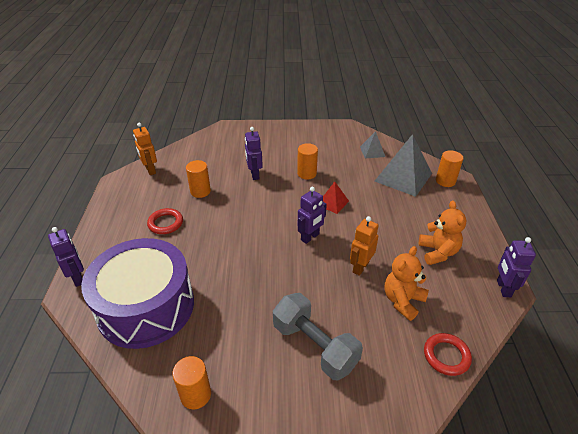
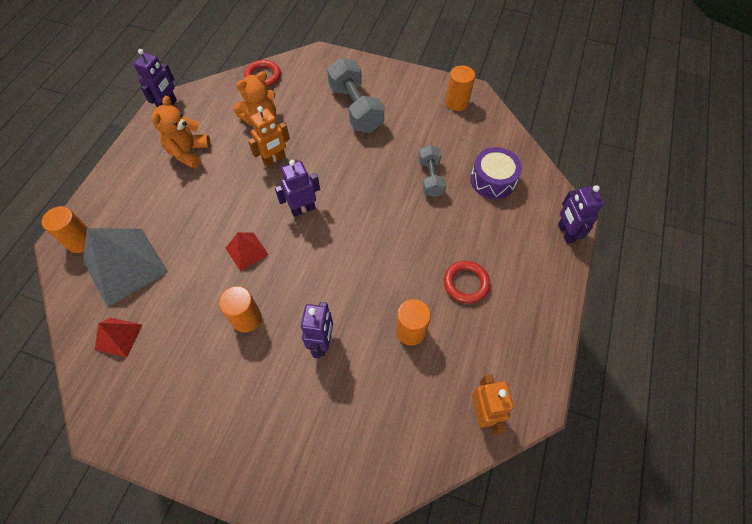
camera: 160 degrees left, 20 degrees up
purple drum [81,238,194,349] -> purple drum [470,147,522,199], size x0.48
grey pyramid [360,131,385,159] -> red pyramid [95,318,142,357]
none -> grey dumbbell [419,145,446,197]

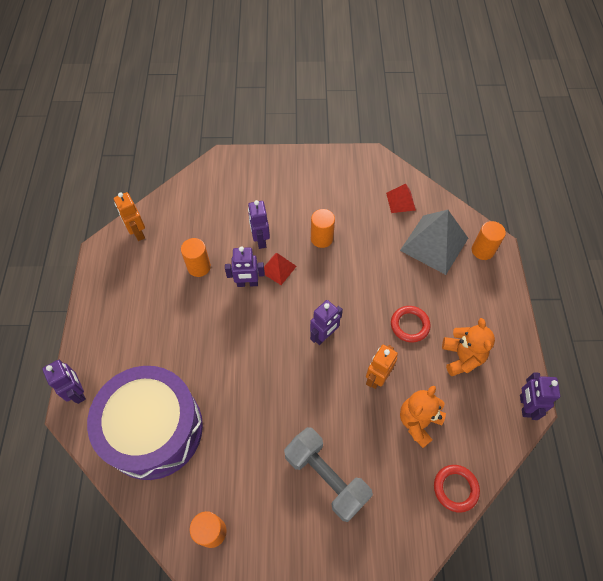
camera: 160 degrees right, 0 degrees up
red pyramid [226,232,269,271] -> red pyramid moved to [264,253,297,285]
grey dumbbell [419,145,446,197] -> none
red ring [444,261,490,304] -> red ring moved to [391,306,431,343]
purple drum [470,147,522,199] -> purple drum [87,366,203,480], size x2.06
none -> purple robot [225,246,265,287]

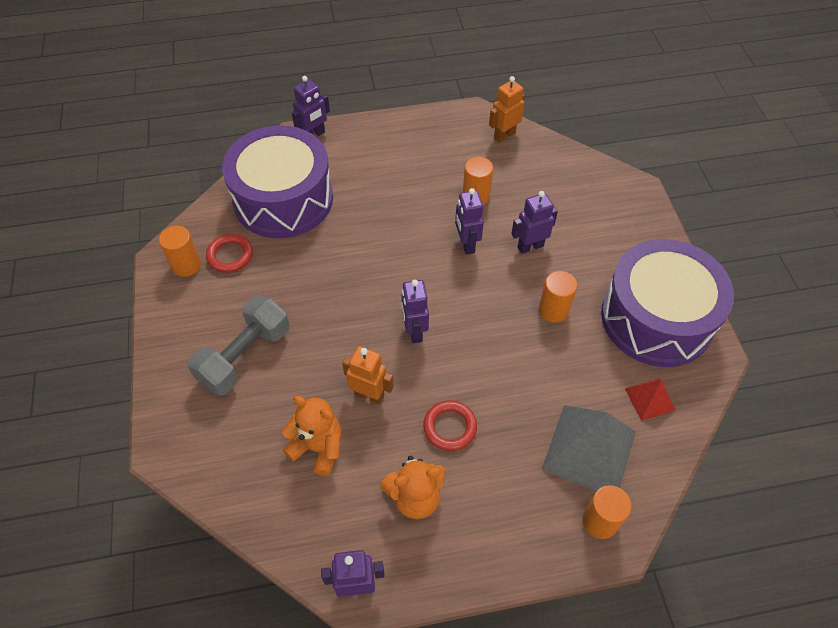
camera: 80 degrees right, 5 degrees down
red pyramid [264,253,297,285] -> none
purple robot [310,300,343,345] -> purple robot turned 45 degrees clockwise [401,280,429,343]
red ring [434,465,480,513] -> red ring moved to [206,234,253,273]
none -> purple drum [601,239,734,367]

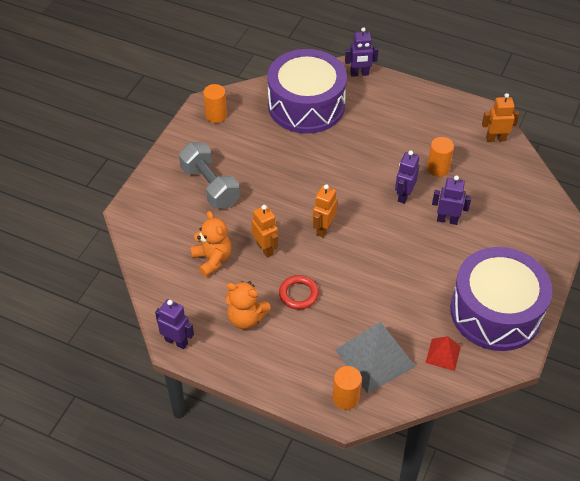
camera: 35 degrees right, 5 degrees down
grey dumbbell [187,296,289,396] -> grey dumbbell turned 75 degrees clockwise [179,142,240,209]
red ring [206,234,253,273] -> none
purple robot [401,280,429,343] -> orange robot [313,184,338,237]
orange cylinder [539,271,577,323] -> none

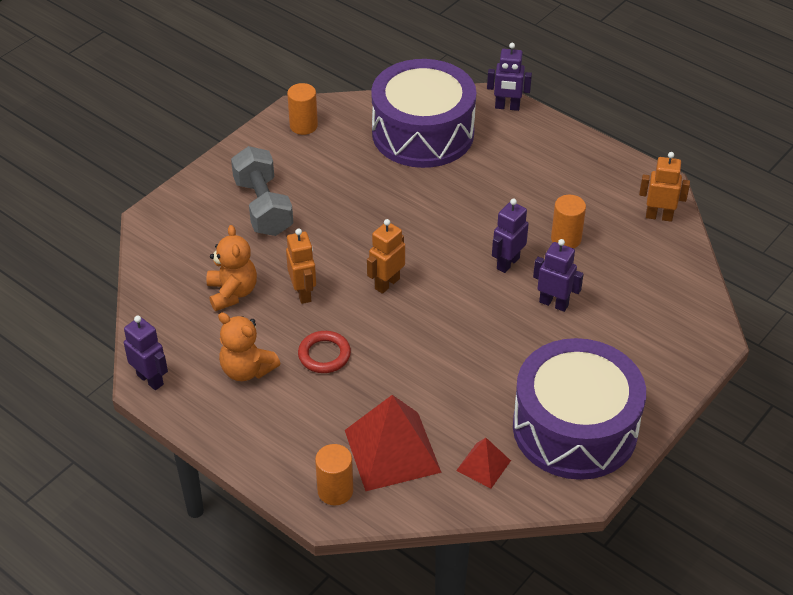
camera: 15 degrees right, 5 degrees down
grey pyramid [335,322,416,394] -> red pyramid [345,395,442,491]

